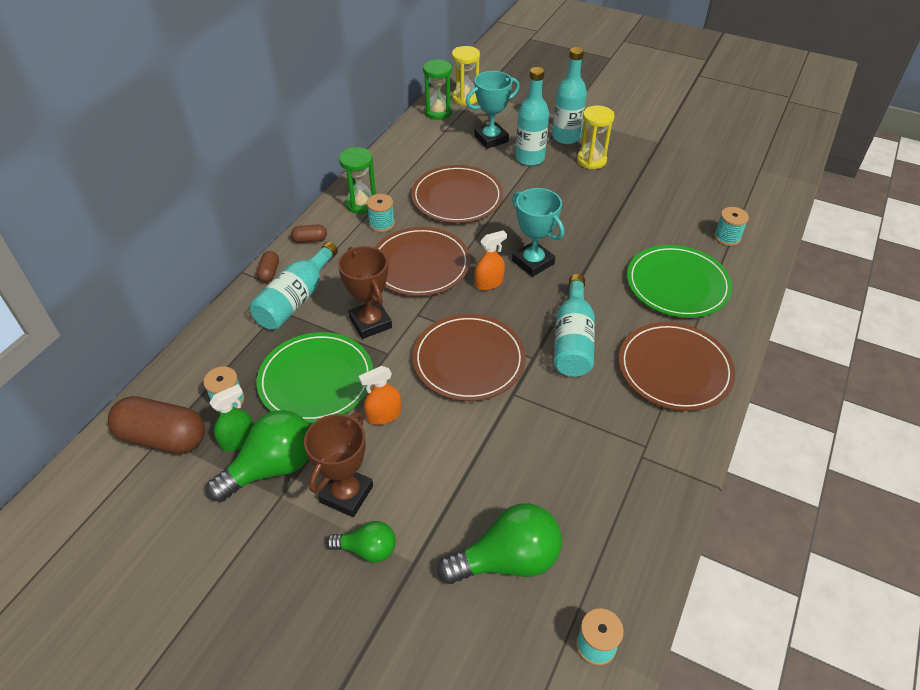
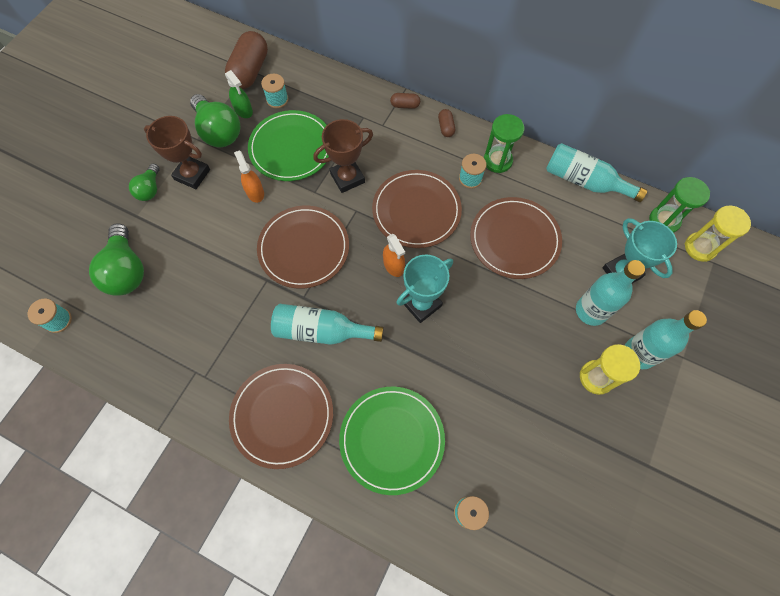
camera: 90 degrees right, 20 degrees up
turquoise bottle [250,242,338,330] -> turquoise bottle moved to [546,143,647,202]

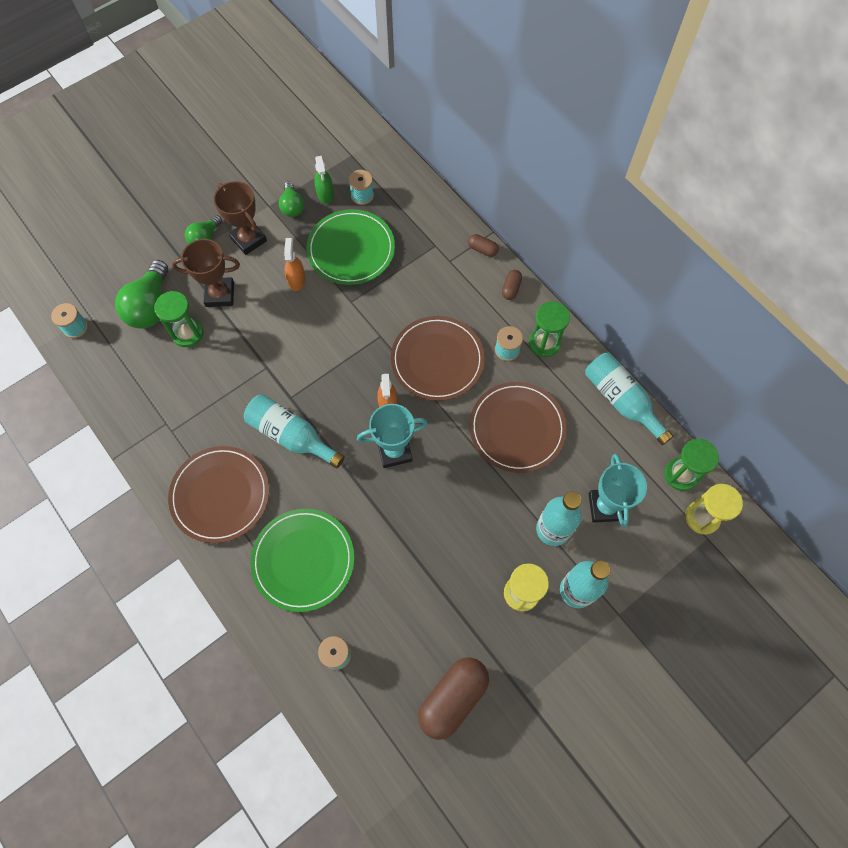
camera: 25 degrees right, 0 degrees up
green light bulb [190,94,240,147] -> green light bulb [279,181,304,217], size x0.58
brown capsule [225,31,268,89] -> brown capsule moved to [418,657,489,740]
brown plate [257,206,349,289] -> none
brown trophy [313,119,373,193] -> brown trophy moved to [172,239,240,307]
none -> green hourglass [154,291,204,347]

